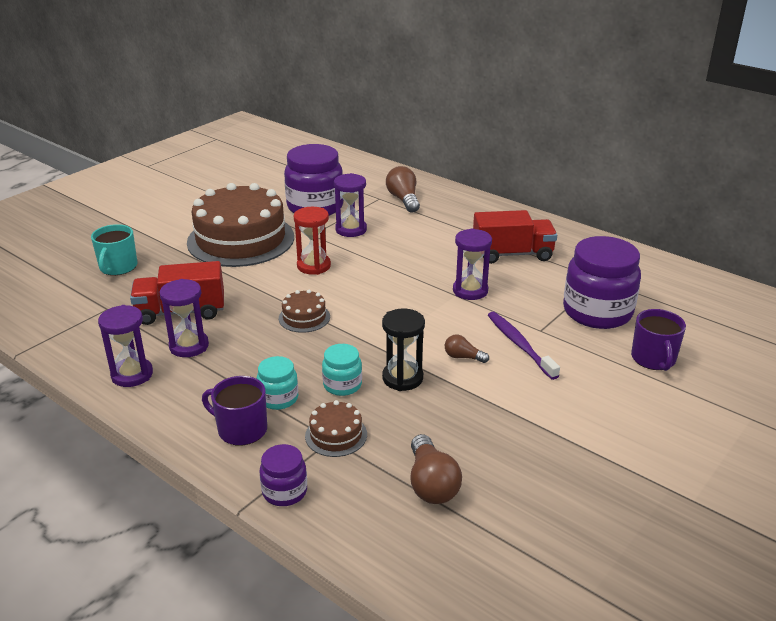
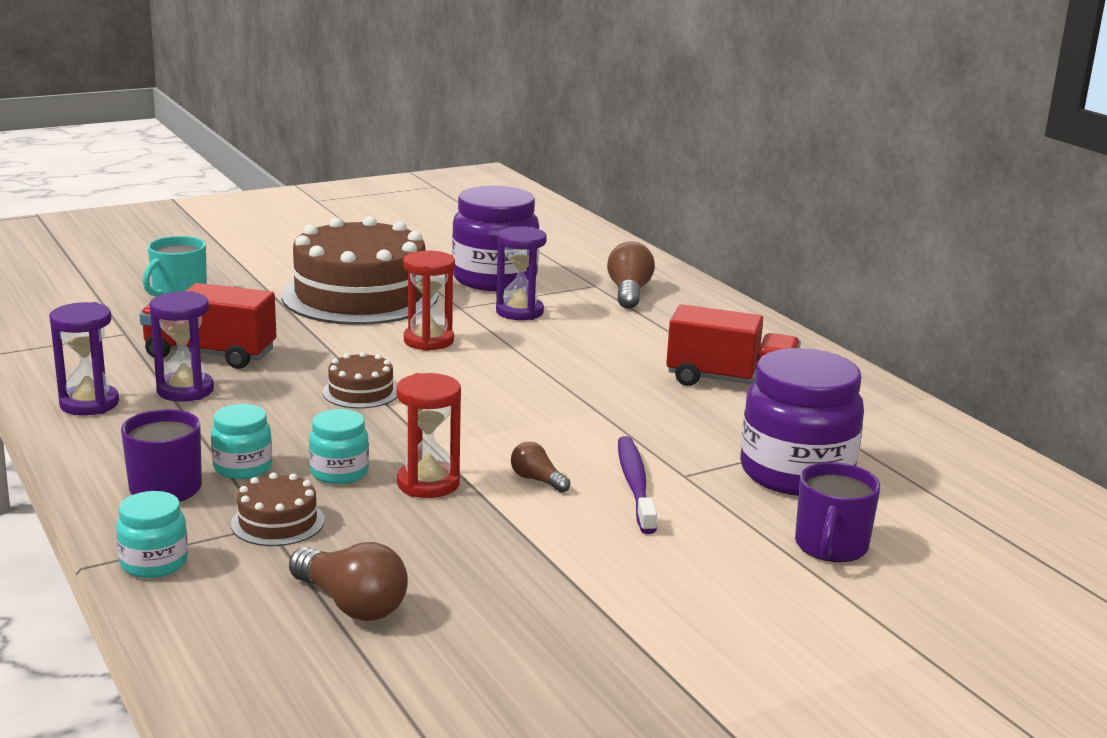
camera: 20 degrees right, 10 degrees down
purple jar [259,444,307,506] -> turquoise jar [116,491,188,578]
black hourglass [382,309,425,391] -> red hourglass [396,373,461,498]
brown light bulb [410,434,462,504] -> brown light bulb turned 60 degrees counterclockwise [289,542,408,621]
purple hourglass [453,228,492,300] -> none

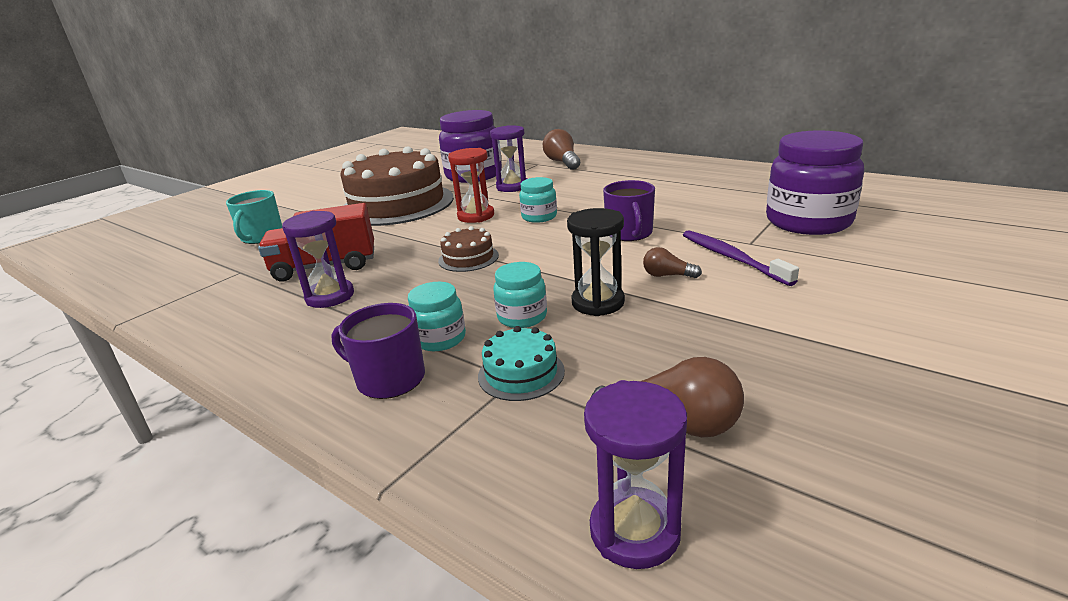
camera: 20 degrees left, 5 degrees up
purple hourglass [49,302,119,416] -> purple hourglass moved to [584,380,687,569]
turquoise jar [116,491,188,578] -> turquoise jar moved to [519,177,557,223]
brown cake [231,473,325,546] -> turquoise cake [478,326,565,401]
red hourglass [396,373,461,498] -> black hourglass [567,208,625,316]
red truck [666,304,801,386] -> none
purple mug [795,462,880,562] -> purple mug moved to [603,180,655,241]

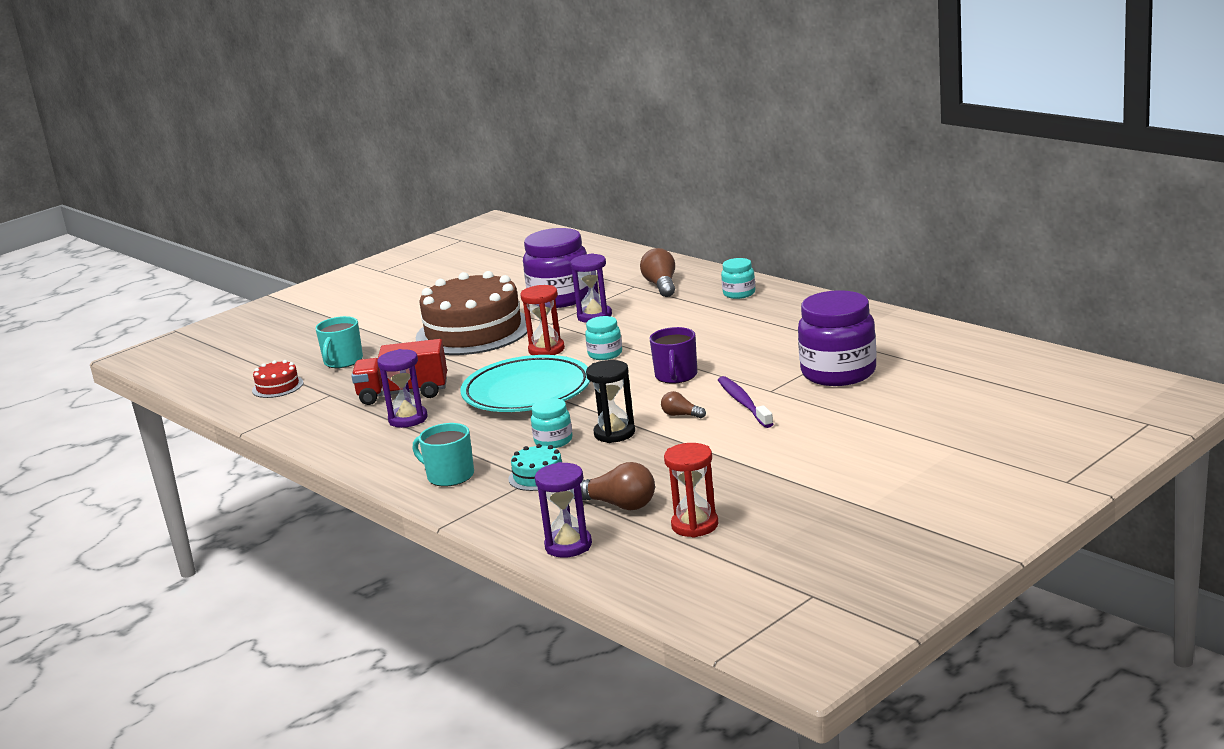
camera: 10 degrees right, 5 degrees down
purple mug [332,303,425,399] -> turquoise mug [413,423,474,487]
turquoise jar [408,282,466,351] -> turquoise jar moved to [721,258,755,299]
brown cake [438,226,499,272] -> turquoise plate [460,355,590,412]
none -> red cake [252,360,304,398]
none -> red hourglass [664,443,718,538]

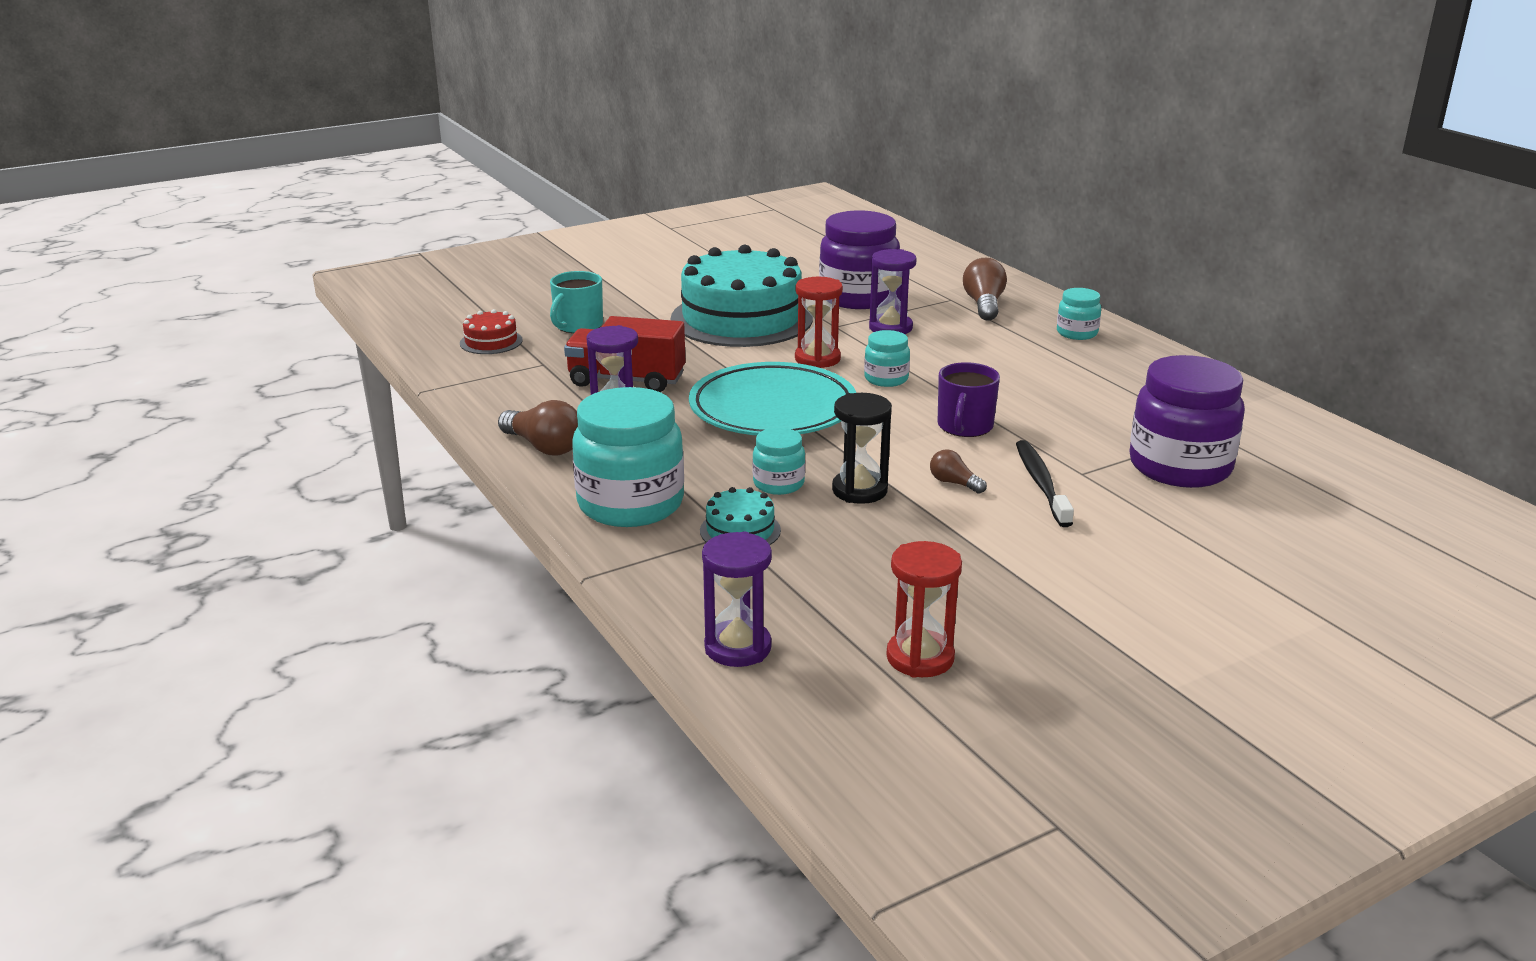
camera: 10 degrees right, 5 degrees up
turquoise mug [413,423,474,487] -> turquoise jar [572,387,684,527]
brown cake [416,271,527,355] -> turquoise cake [671,245,813,347]
brown light bulb [574,462,655,510] -> brown light bulb moved to [498,400,578,456]
purple toothbrush [718,376,773,428] -> black toothbrush [1016,440,1074,527]

